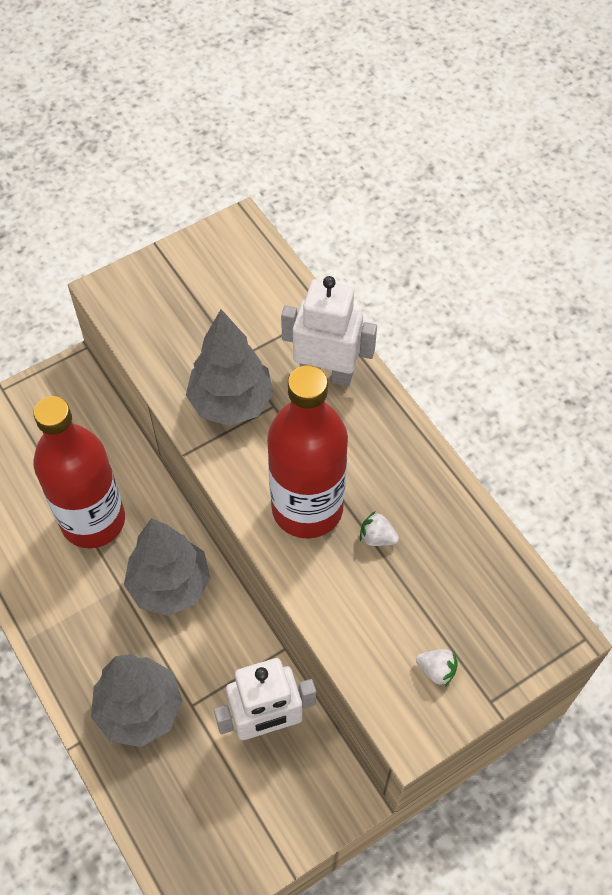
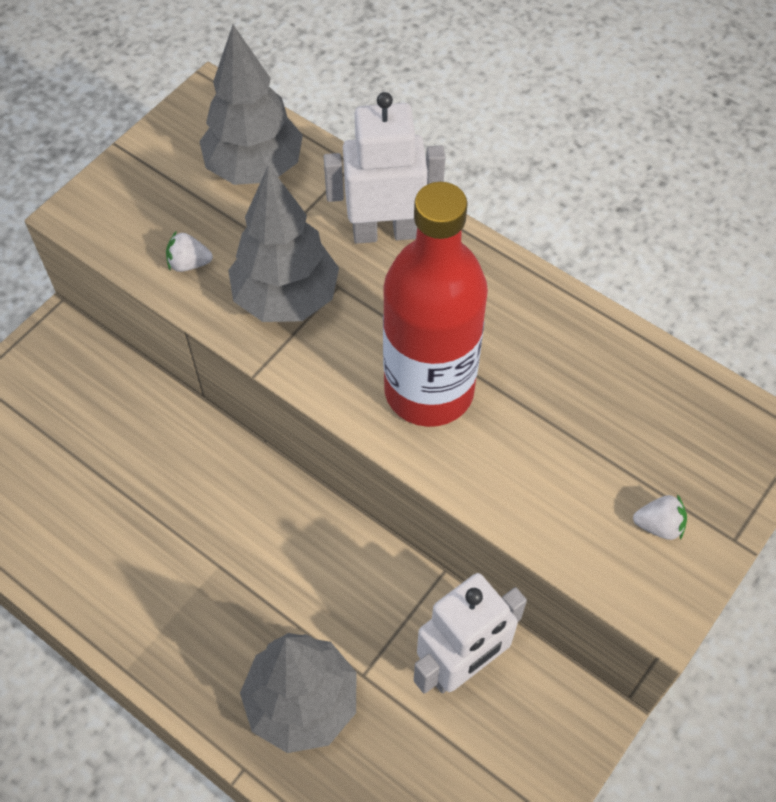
camera: 20 degrees left, 0 degrees up
red bottle [33,396,125,548] -> none
grey tree [124,518,210,616] -> grey tree moved to [199,25,303,185]
white strawberry [360,511,399,546] -> white strawberry moved to [166,232,213,272]

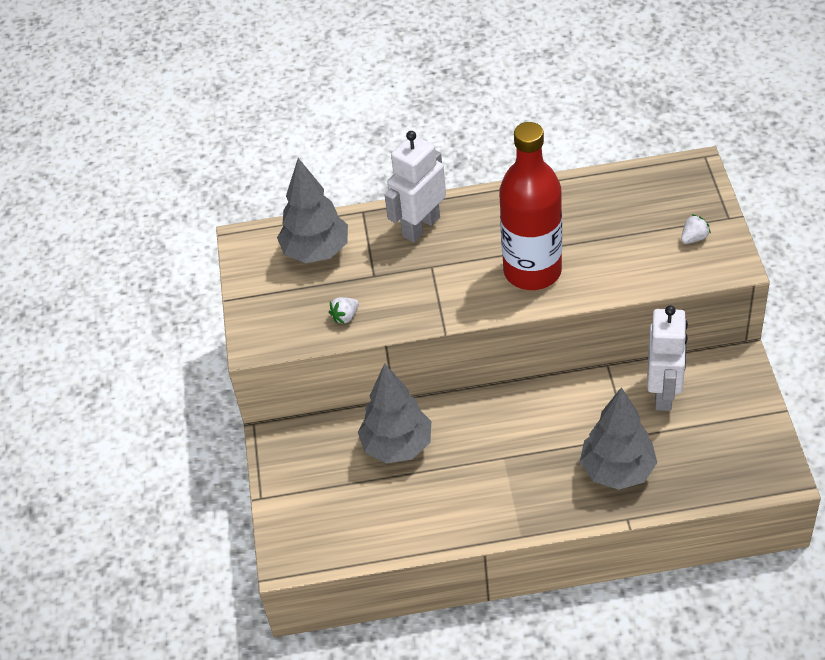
camera: 40 degrees left, 10 degrees down
grey tree [228,165,339,322] -> grey tree moved to [358,363,431,463]

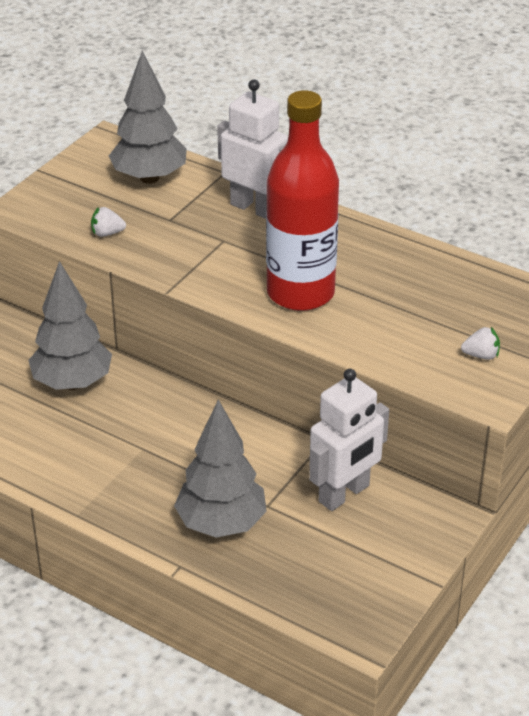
camera: 35 degrees right, 10 degrees down
white robot [385,131,446,242] -> white robot turned 45 degrees clockwise [217,79,288,219]

